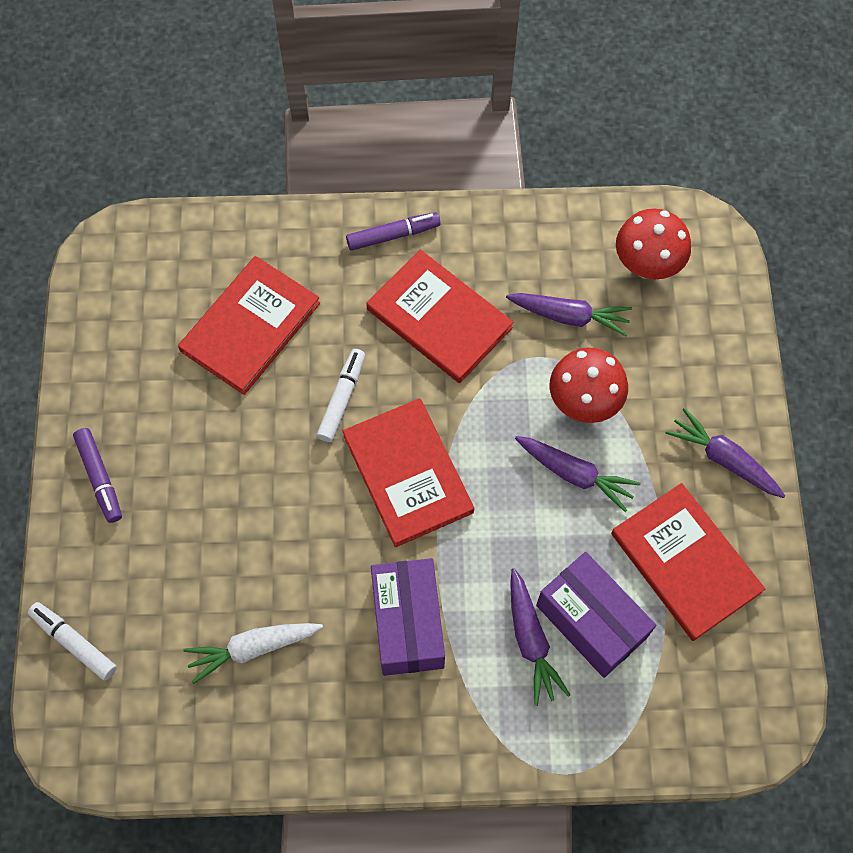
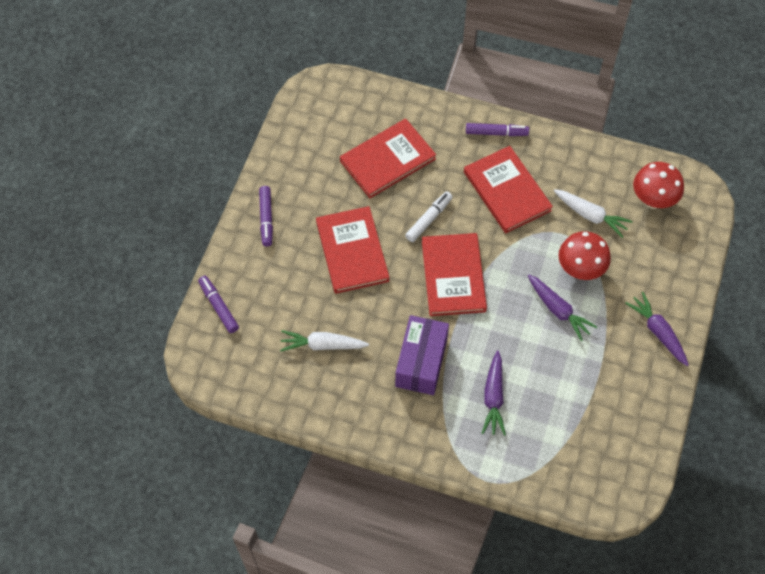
camera: 20 degrees right, 5 degrees down
white marker [28,602,117,680] -> purple marker [198,276,239,333]
purple carrot [506,293,632,336] -> white carrot [554,189,633,238]
purple box [536,552,656,678] -> none
red book [611,483,765,641] -> red book moved to [316,206,390,294]

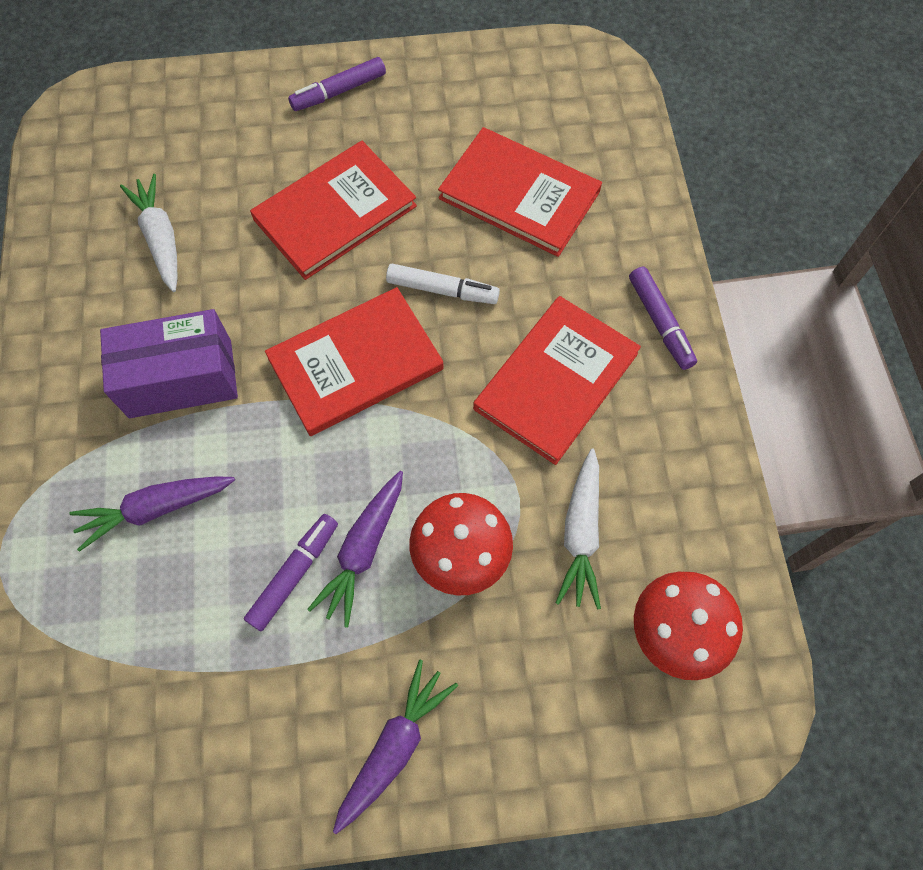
camera: 65 degrees right, 5 degrees up
purple marker [198,276,239,333] -> purple marker moved to [244,514,338,632]

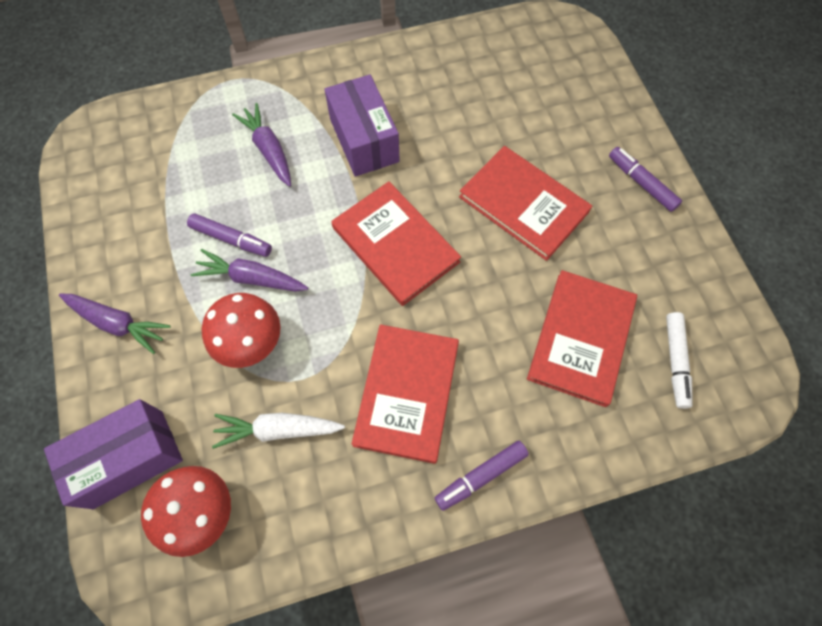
camera: 80 degrees right, 0 degrees up
white carrot [120,174,177,292] -> none
white marker [386,264,500,304] -> white marker moved to [666,312,693,409]
red book [473,296,641,465] -> red book turned 75 degrees clockwise [351,324,459,464]
none -> purple box [44,399,183,509]

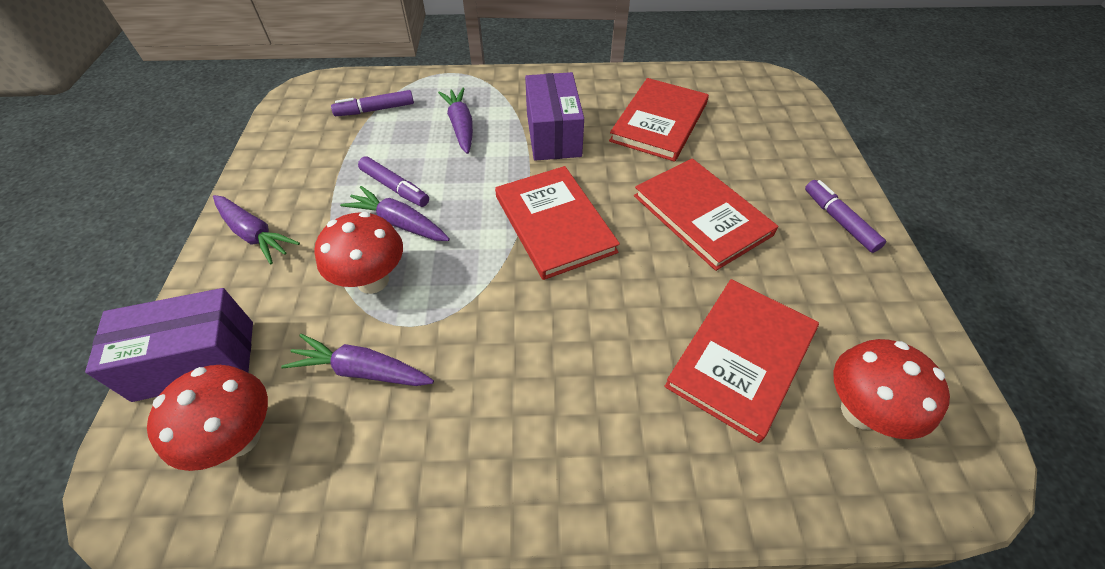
camera: 15 degrees right, 15 degrees down
white carrot [212,413,345,449] -> purple carrot [281,334,434,386]
red book [351,324,459,464] -> red book moved to [609,78,709,162]
purple marker [435,441,529,511] -> purple marker moved to [331,90,414,116]
white marker [666,312,693,409] -> red mushroom [833,339,950,439]

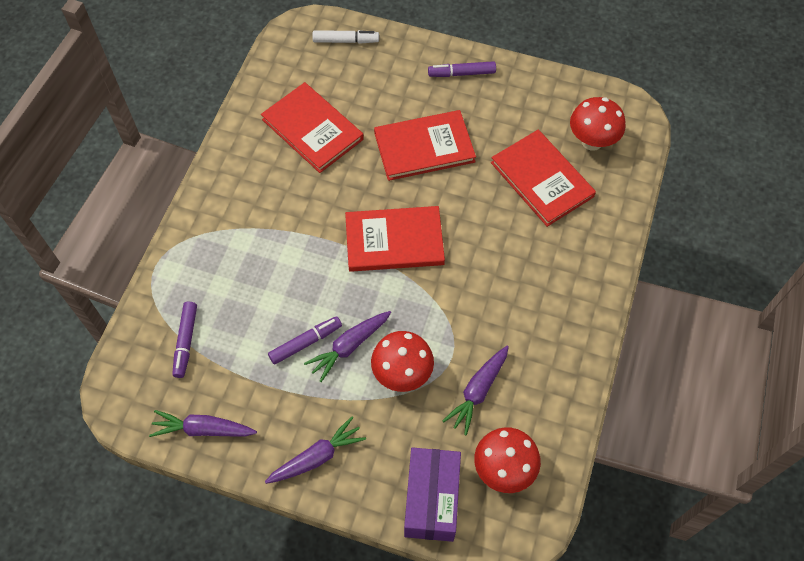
camera: 70 degrees left, 10 degrees up
purple carrot [438,88,473,154] -> purple carrot moved to [149,410,257,437]
purple box [525,72,584,161] -> none
none -> white marker [312,30,379,44]

